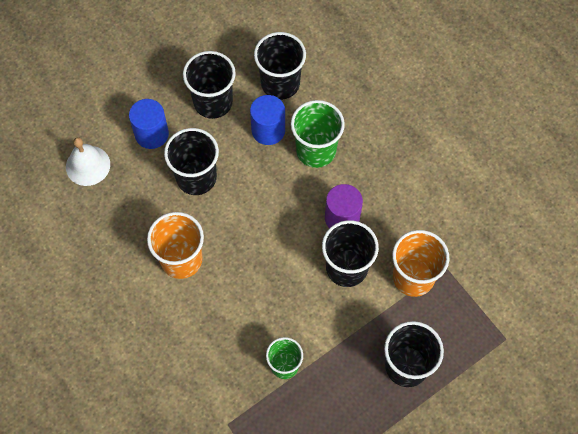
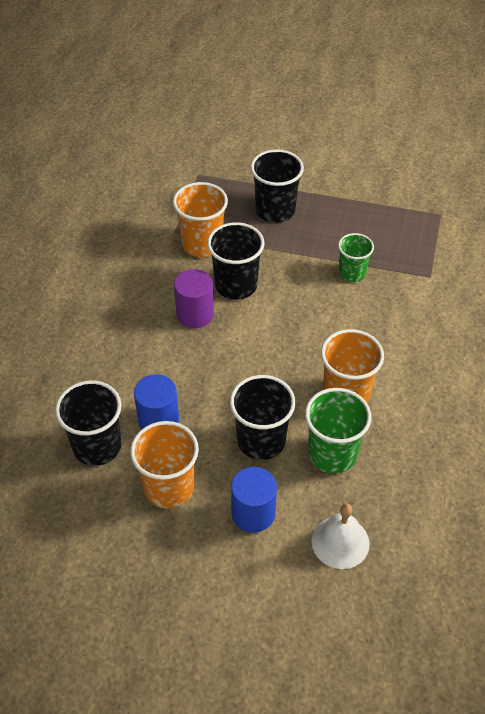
camera: 130 degrees left, 15 degrees down
black cup [183,51,236,119] -> orange cup [130,421,199,508]
green cup [291,100,345,168] -> green cup moved to [305,388,371,474]

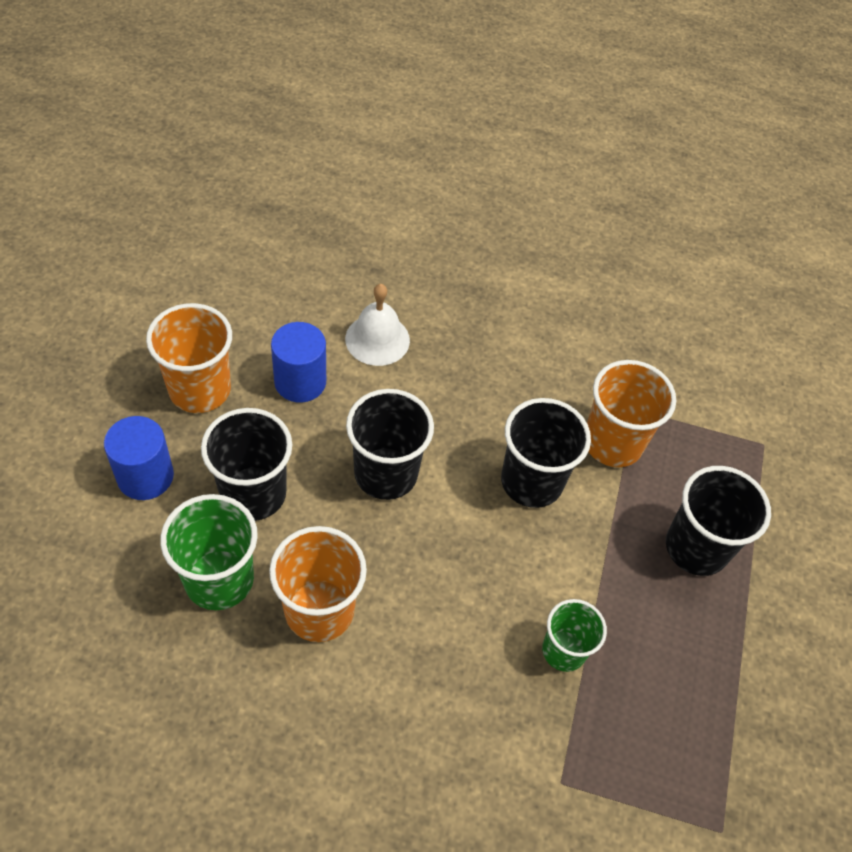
camera: 85 degrees right, 5 degrees up
black cup [55,381,122,466] -> black cup moved to [346,389,434,500]
purple cylinder [174,269,214,328] -> none
white bell [312,504,370,569] -> white bell moved to [345,284,410,366]

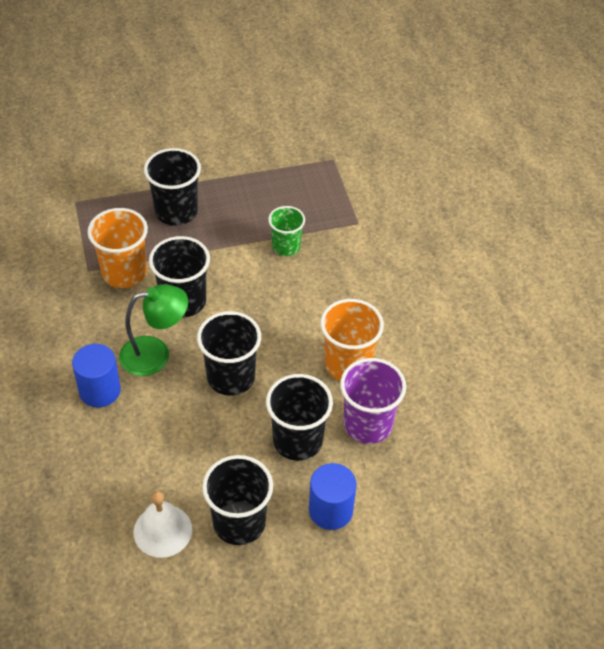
camera: 115 degrees left, 5 degrees down
orange cup [146,303,232,413] -> black cup [202,455,273,545]
green cup [160,494,258,610] -> purple cup [340,358,406,444]
blue cylinder [271,322,326,403] -> blue cylinder moved to [72,344,121,408]
white bell [345,284,410,366] -> white bell moved to [133,491,192,558]
none -> green lamp [119,284,188,376]

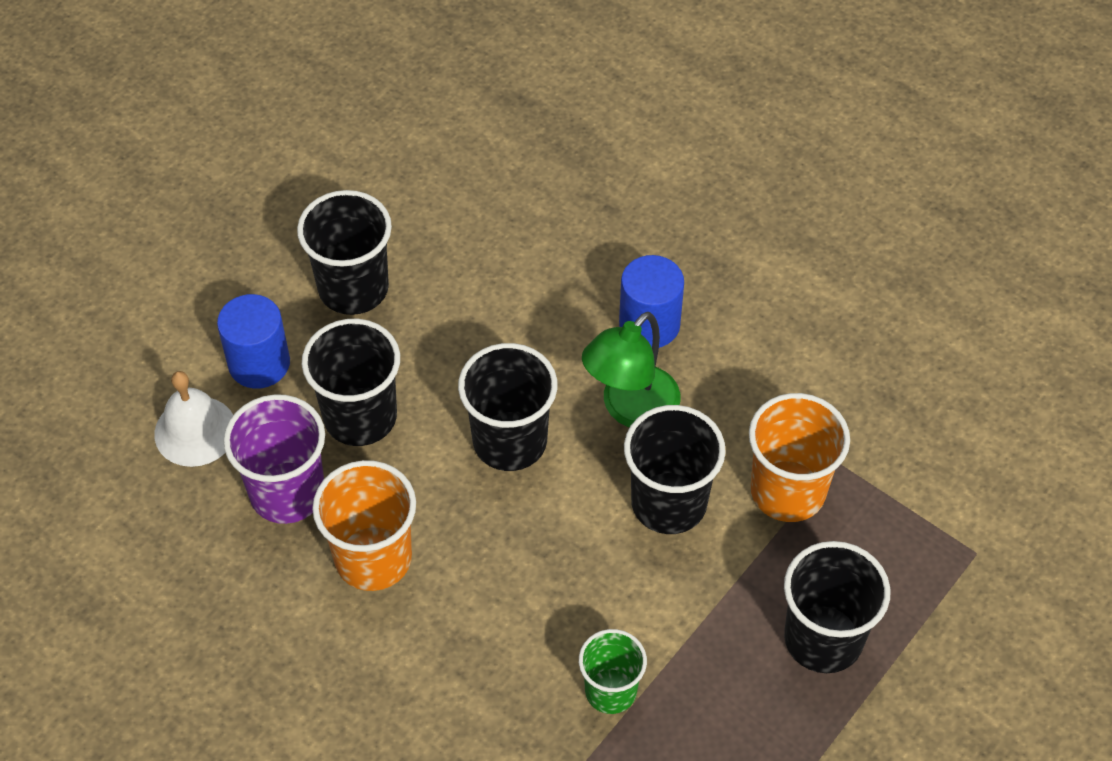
camera: 145 degrees right, 5 degrees up
white bell [133,491,192,558] -> white bell moved to [154,371,233,467]

